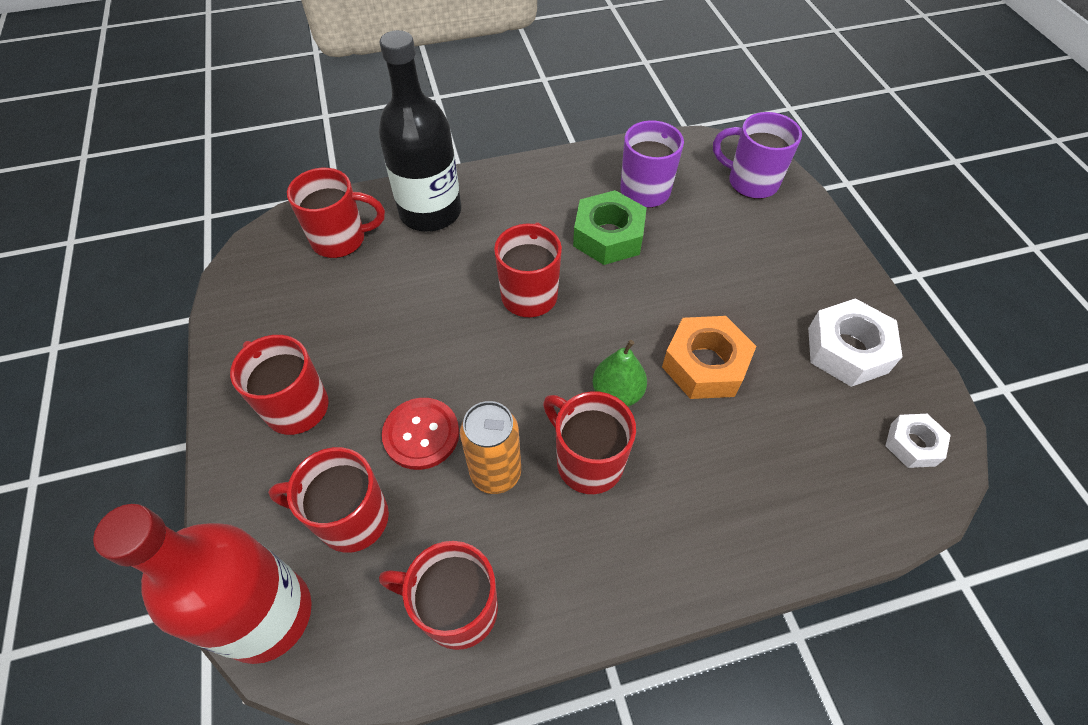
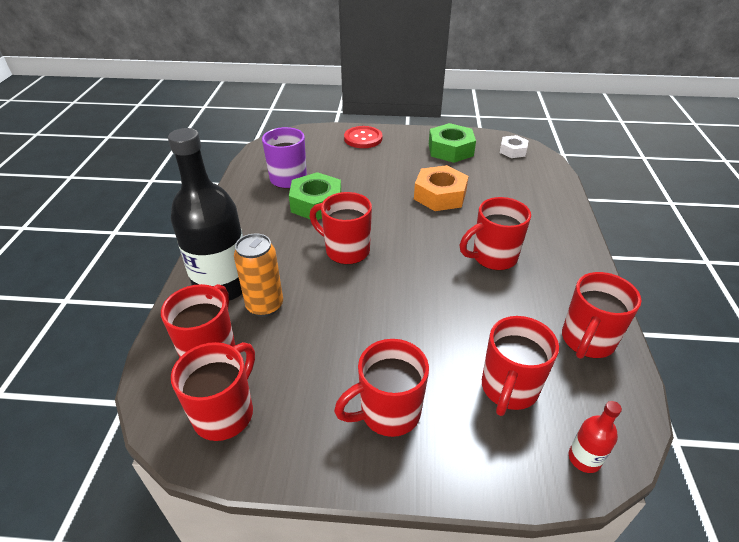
camera: 70 degrees left, 15 degrees down
red bottle [93,504,312,664] -> red bottle [569,401,622,473], size x0.41
red button [382,398,459,470] -> red button moved to [344,126,383,148]
orange can [460,401,521,494] -> orange can moved to [234,233,283,317]
green pear [592,340,647,406] -> none
purple mug [713,112,802,199] -> none
white nut [808,298,903,387] -> green nut [429,123,476,163]
none -> red mug [171,342,255,441]

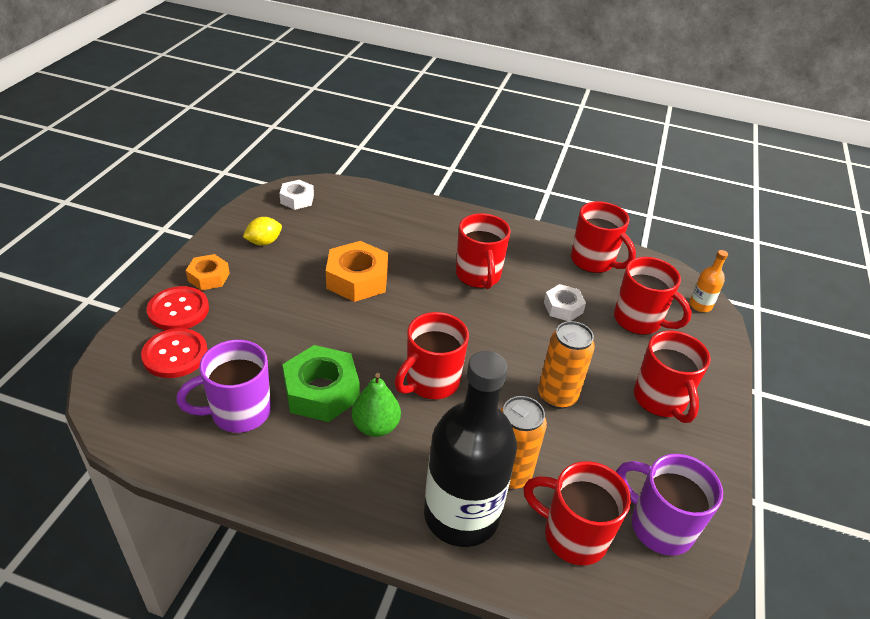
camera: 80 degrees left, 0 degrees up
red mug [171,342,255,441] -> purple mug [617,454,723,556]
green nut [429,123,476,163] -> yellow lemon [243,217,282,246]
red bottle [569,401,622,473] -> orange bottle [689,250,728,312]
none -> red button [141,328,208,378]
none -> orange nut [186,254,230,290]
none -> green pear [352,373,401,437]
none -> orange can [538,321,595,409]
none -> white nut [544,284,586,321]

